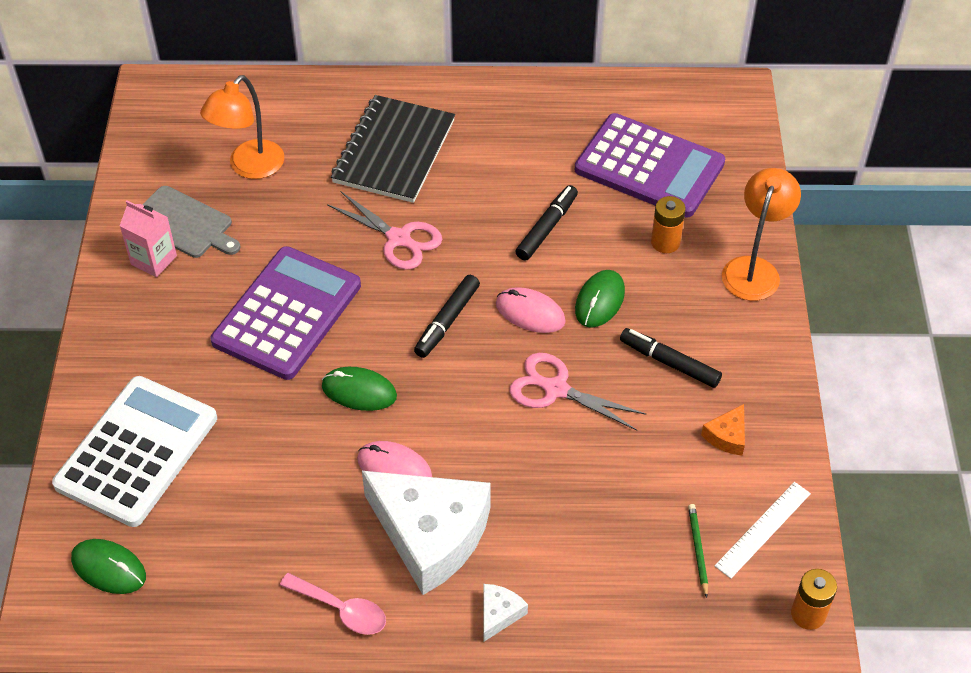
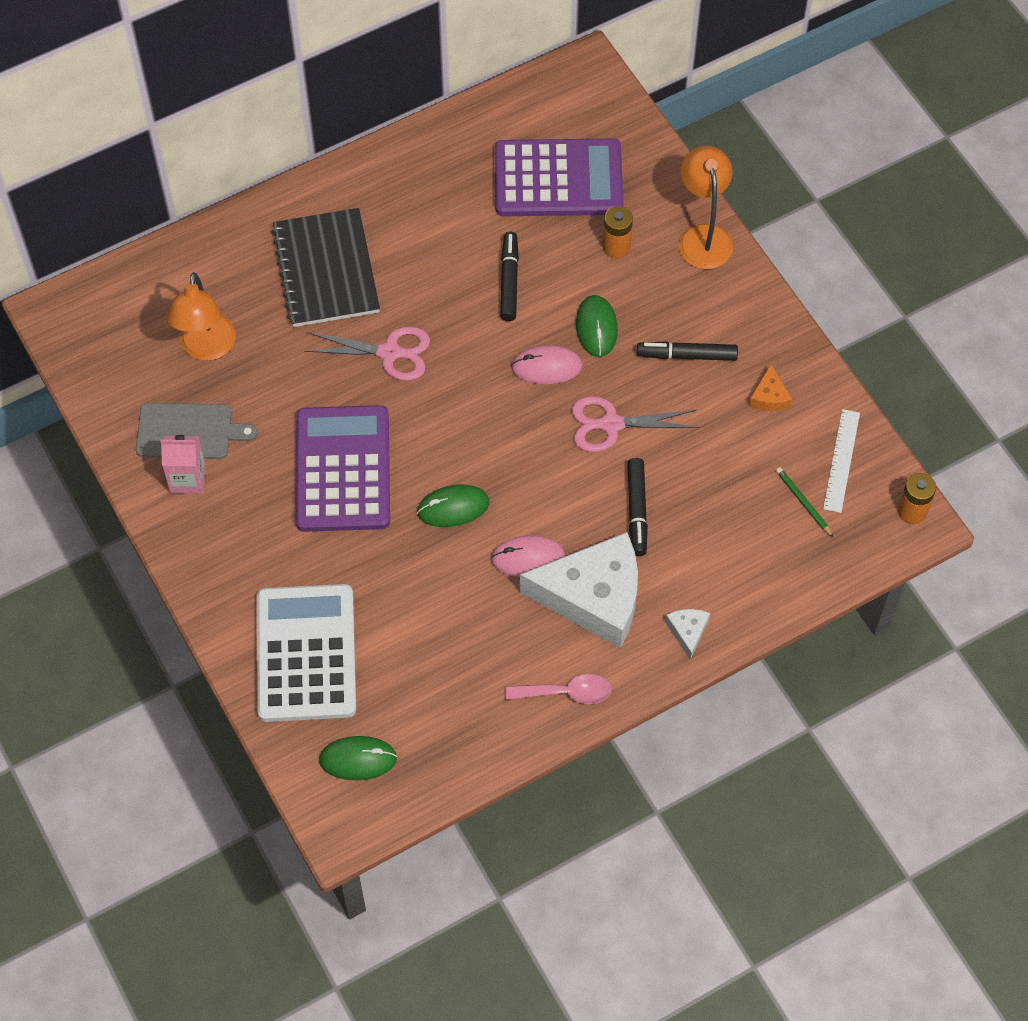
camera: 30 degrees left, 10 degrees up
black marker [414,275,480,358] -> black marker moved to [627,458,648,556]

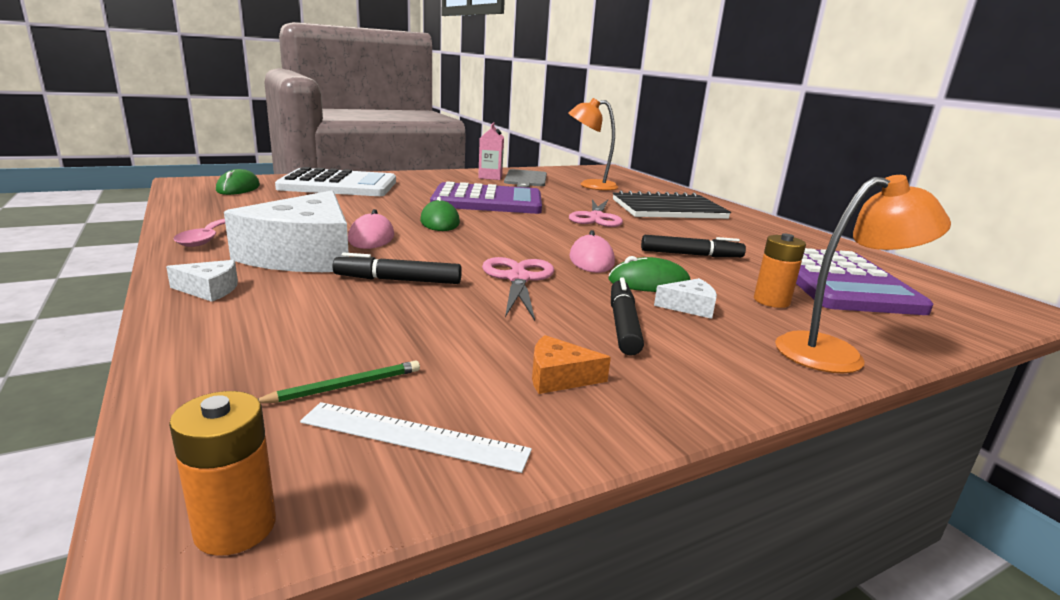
camera: 90 degrees right, 40 degrees down
none -> white cheese [654,278,717,319]

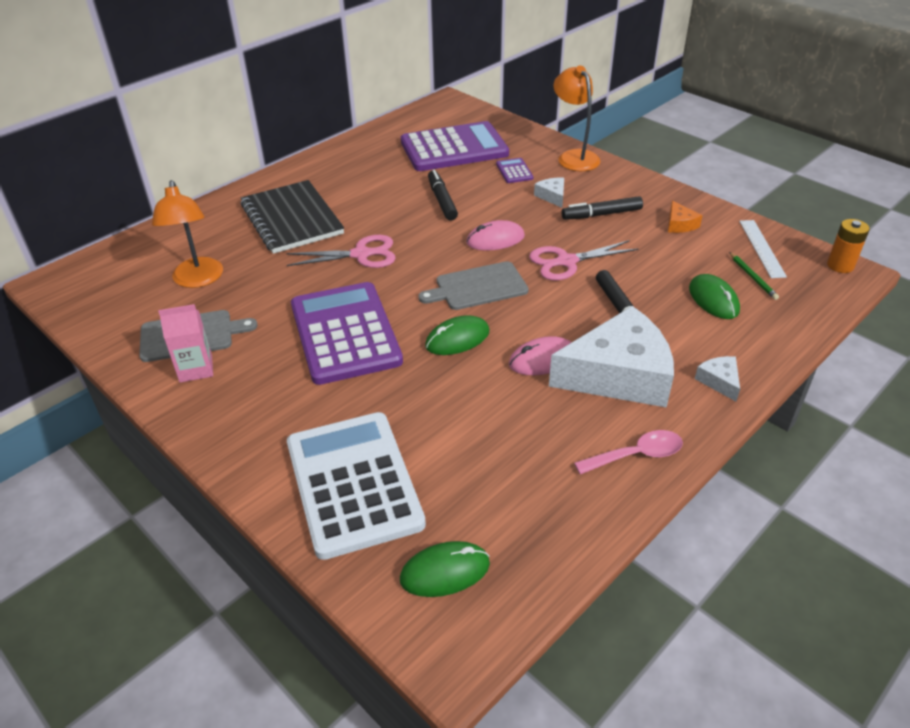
camera: 105 degrees left, 20 degrees up
green pencil [258,360,420,403] -> green pencil turned 150 degrees counterclockwise [729,252,779,300]
green mouse [608,256,691,292] -> green mouse moved to [689,274,740,319]
orange battery [754,233,806,308] -> purple calculator [496,158,533,183]
none -> grey cutting board [418,261,529,310]

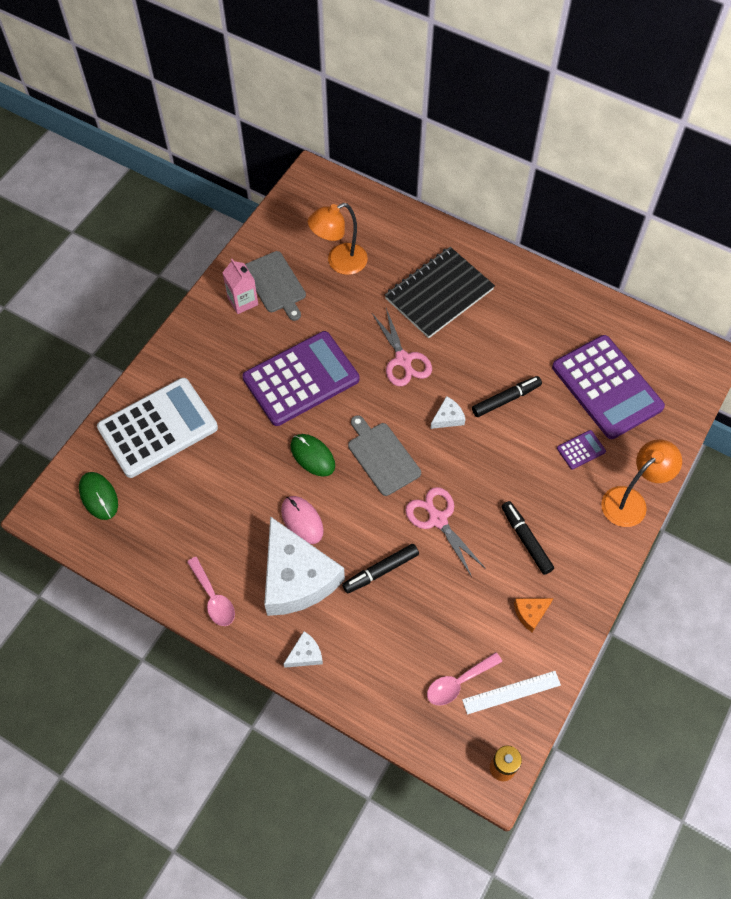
camera: 75 degrees right, 20 degrees up
pink mouse [466,220,525,251] -> none
white cheese [534,178,564,208] -> white cheese moved to [430,396,465,429]
green mouse [689,274,740,319] -> none
green pencil [729,252,779,300] -> pink spoon [427,652,502,705]

